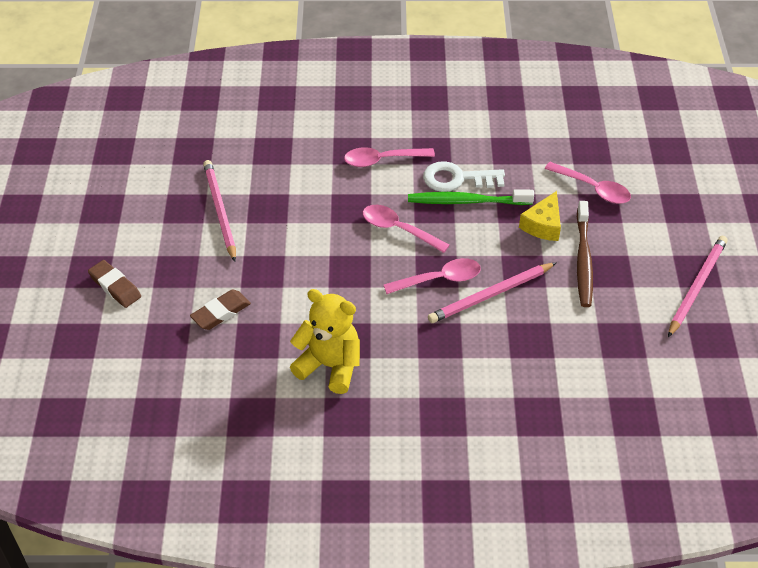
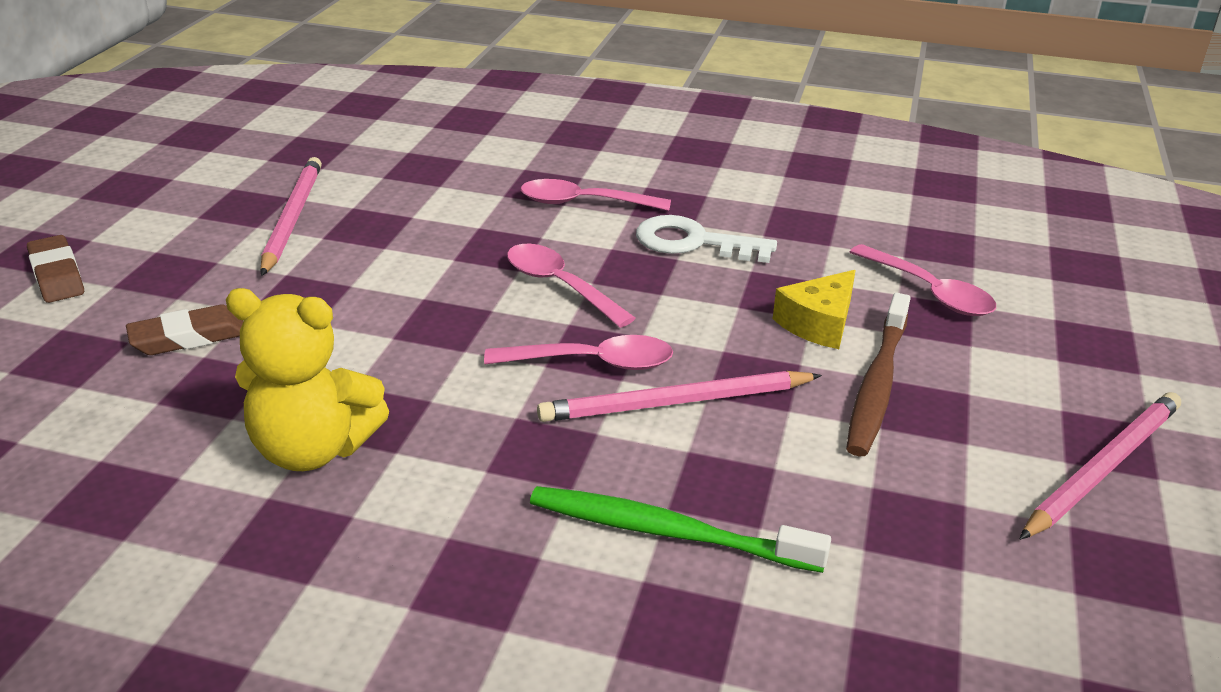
camera: 15 degrees right, 15 degrees down
yellow teddy bear [290,289,360,394] -> yellow teddy bear turned 150 degrees clockwise [226,288,389,471]
green toothbrush [408,189,534,205] -> green toothbrush moved to [530,486,831,573]

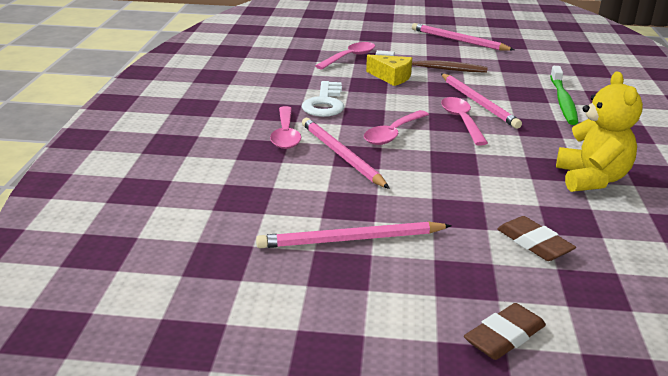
camera: 100 degrees left, 5 degrees down
none -> pink pencil [302,118,390,189]

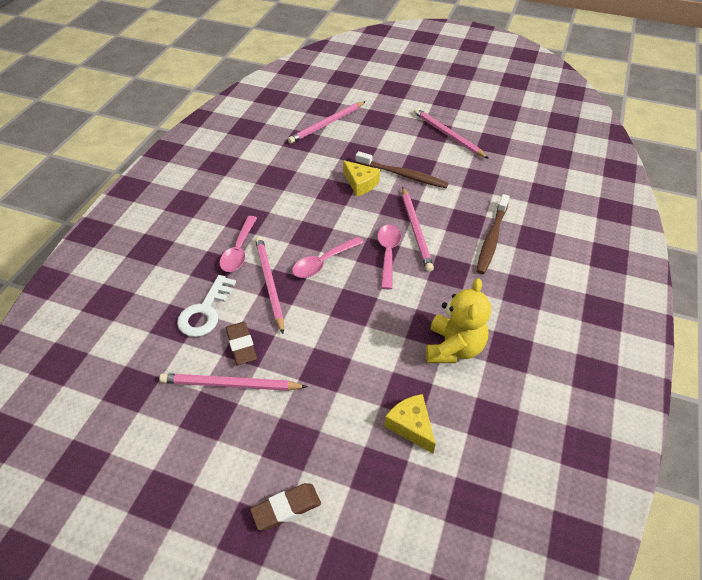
camera: 15 degrees right, 20 degrees up
white key [302,81,344,117] -> white key moved to [177,275,236,337]
pink spoon [315,42,375,69] -> none
brown eraser [497,216,576,261] -> brown eraser moved to [226,322,257,365]
green toothbrush [550,66,578,125] -> brown toothbrush [476,194,510,274]
none -> pink pencil [288,101,366,144]
none -> yellow cheese [385,394,436,453]

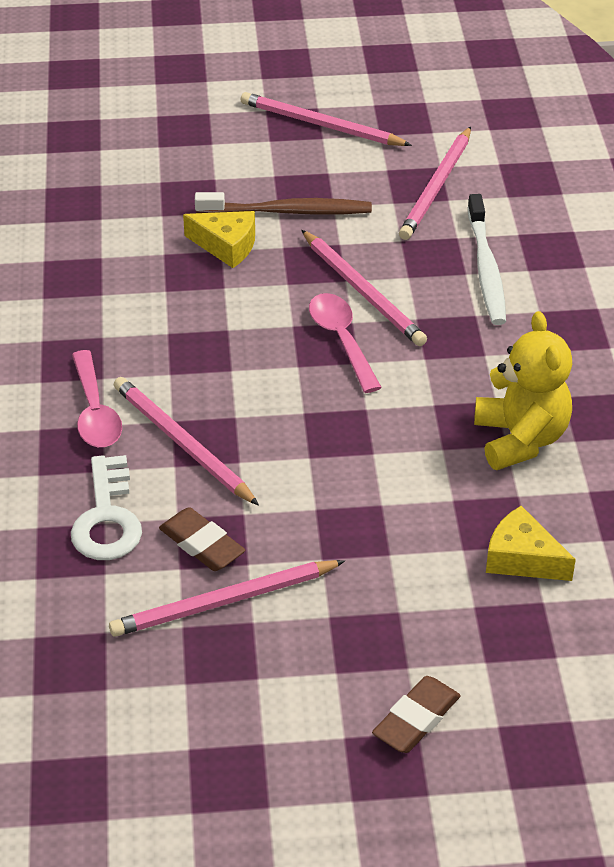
camera: 25 degrees left, 5 degrees down
pink pencil [288,101,366,144] -> pink pencil moved to [399,126,471,240]
pink spoon [292,237,364,278] -> none
brown toothbrush [476,194,510,274] -> white toothbrush [468,194,506,325]

